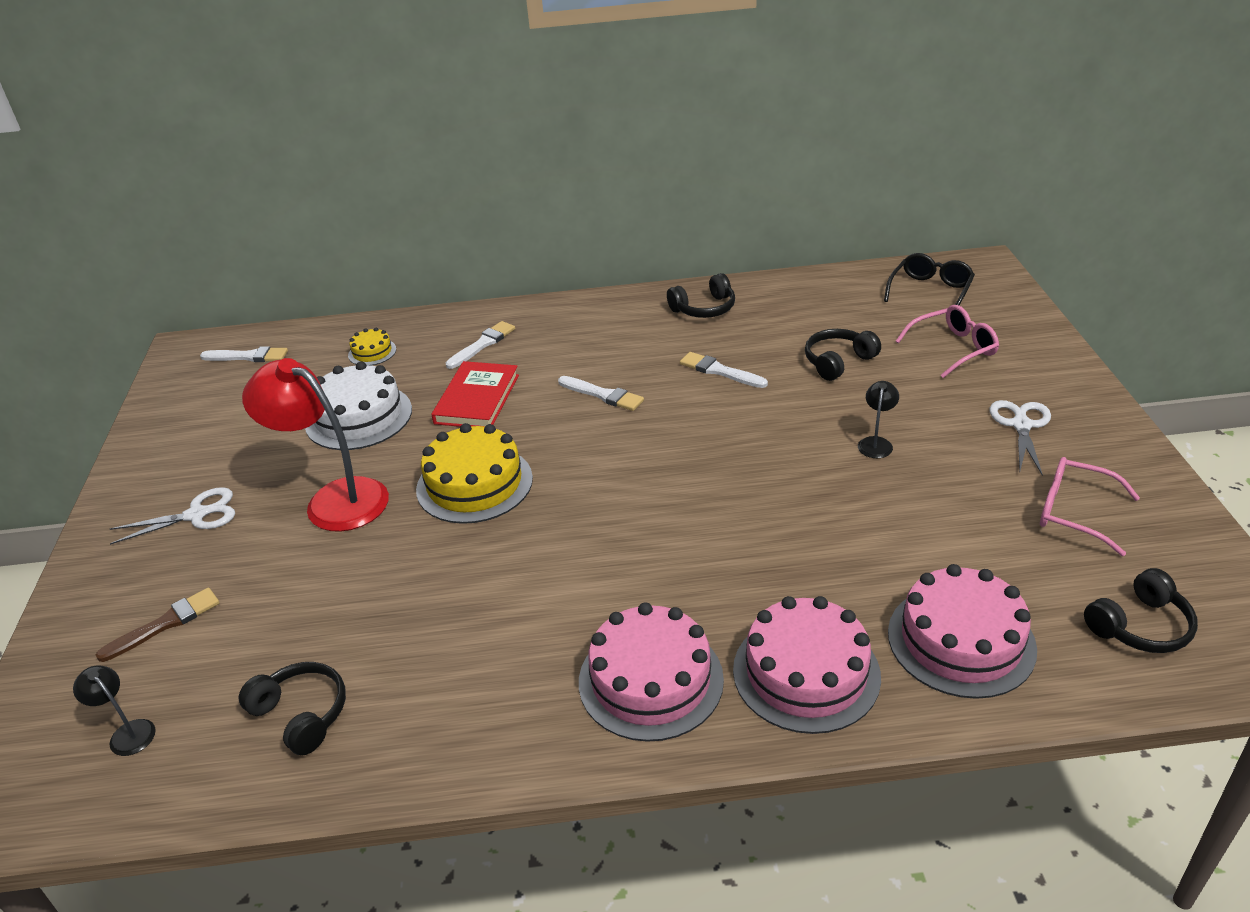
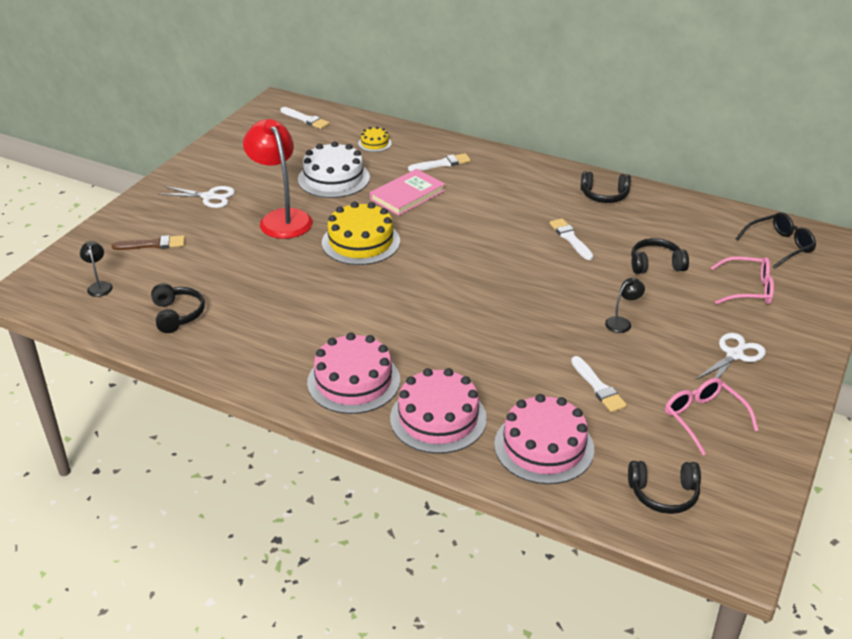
camera: 30 degrees right, 0 degrees up
red book [431,361,519,427] -> pink book [370,169,445,216]
white brush [558,376,644,411] -> white brush moved to [571,356,627,412]

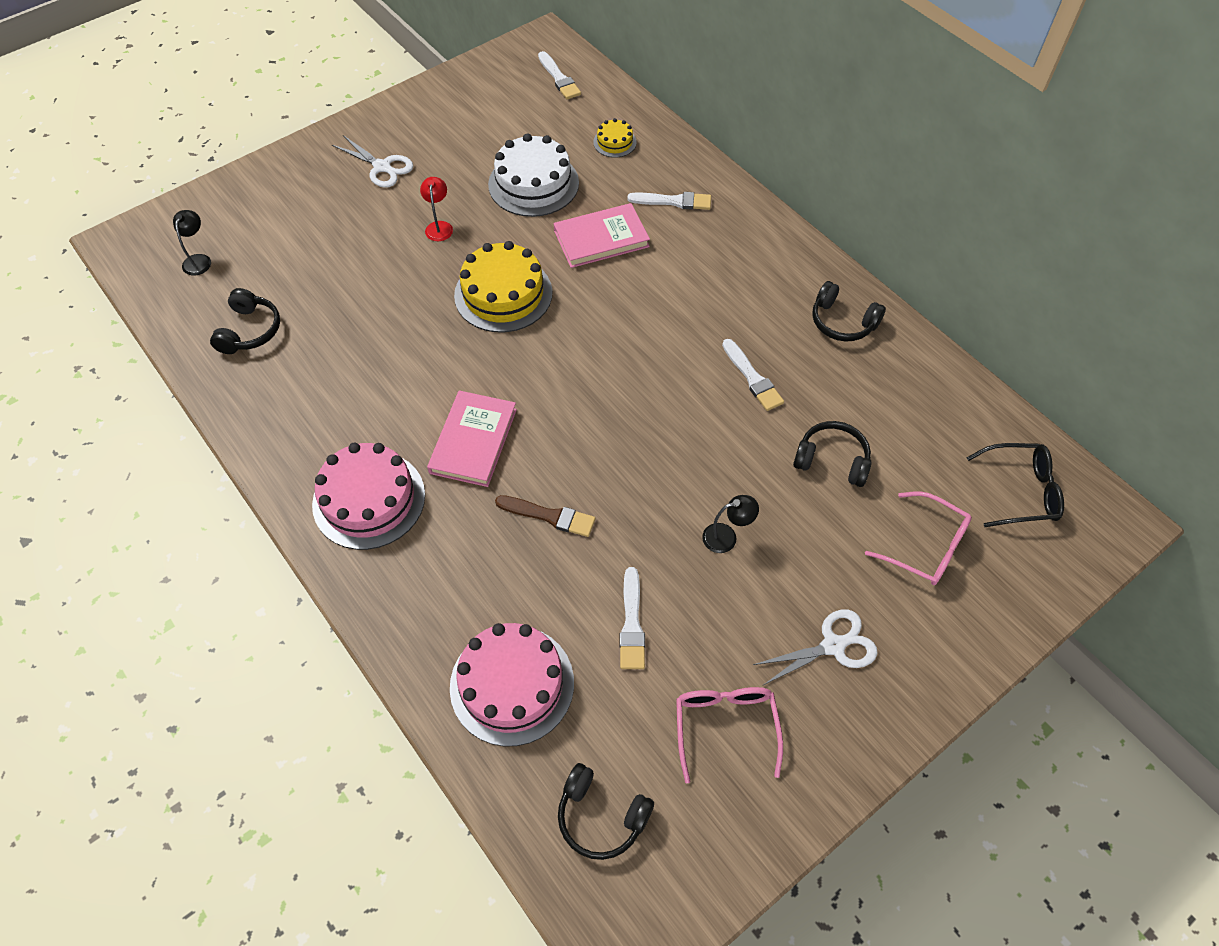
camera: 25 degrees right, 20 degrees up
brown brush [112,235,185,250] -> brown brush moved to [495,495,595,537]
red lamp [243,119,313,239] -> red lamp [420,177,453,241], size x0.43
pink cake [390,368,487,454] -> none
white brush [550,218,593,260] -> white brush turned 150 degrees clockwise [722,339,784,411]
none -> pink book [427,391,517,487]

